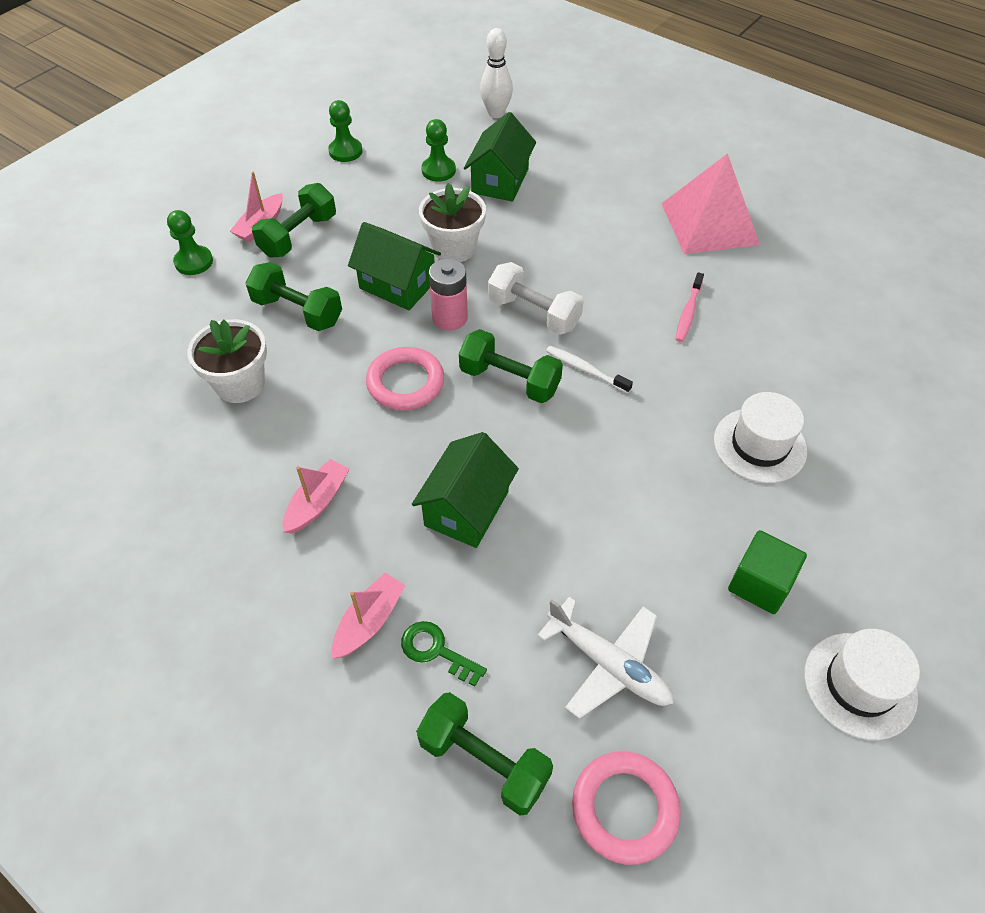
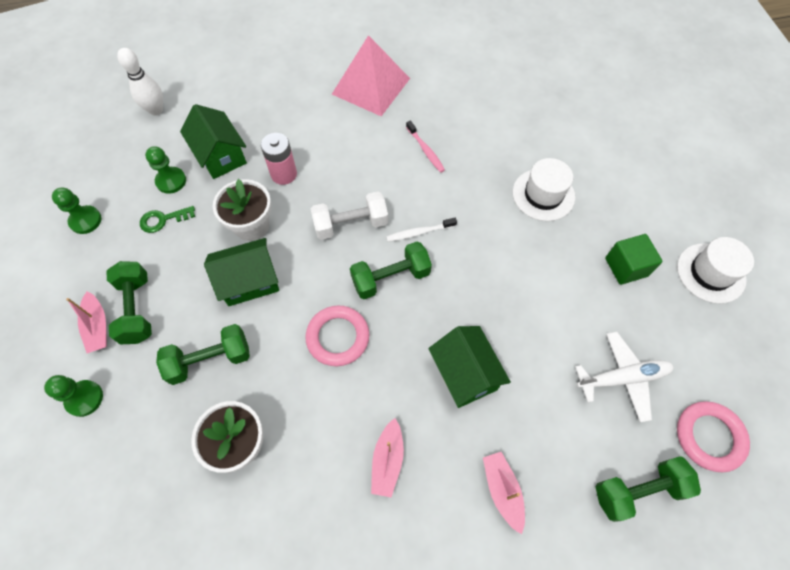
camera: 50 degrees left, 10 degrees up
pink boat [283,459,349,534] -> pink boat turned 150 degrees counterclockwise [371,418,404,497]
green key [401,621,487,687] -> green key moved to [140,206,195,233]
pink battery [429,259,468,330] -> pink battery moved to [261,133,297,185]

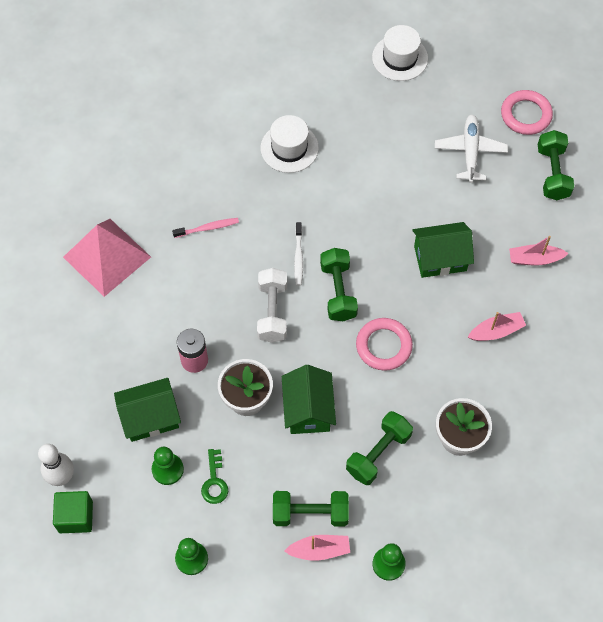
camera: 75 degrees left, 0 degrees up
green dumbbell [156,324,250,385] -> green dumbbell turned 45 degrees clockwise [346,411,413,485]
pink boat [371,418,404,497] -> pink boat turned 45 degrees counterclockwise [468,312,526,341]
green cube [605,234,663,285] -> green cube moved to [53,491,93,533]

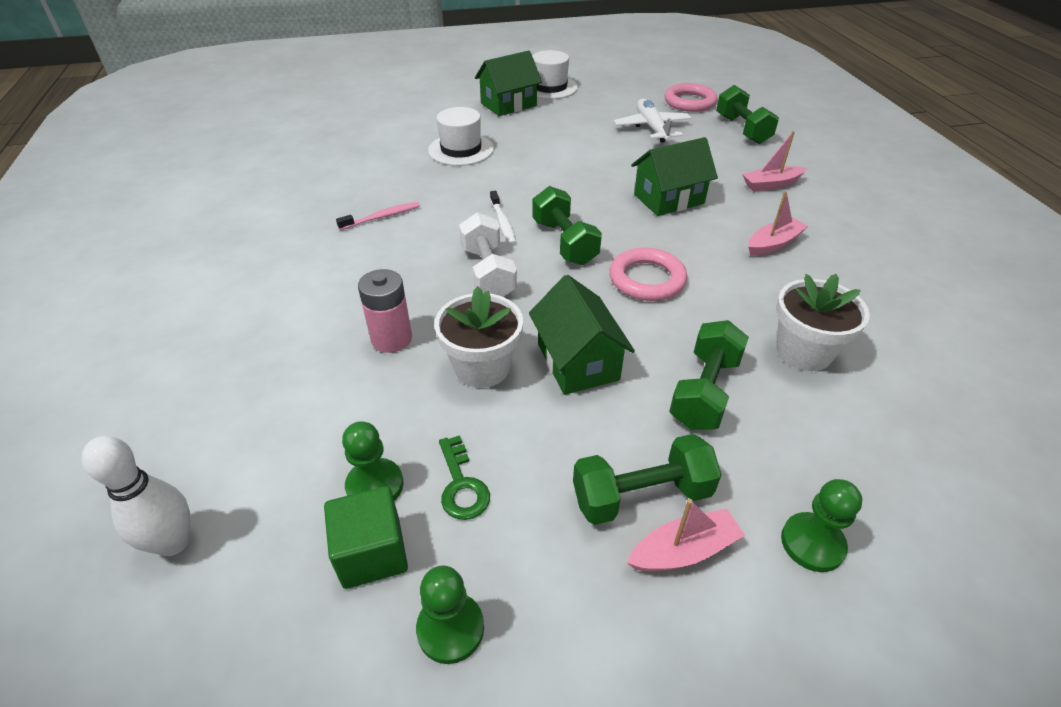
camera: 15 degrees left, 20 degrees down
green cube [53,491,93,533] -> green cube moved to [324,486,408,589]
pink pyramid [63,219,151,297] -> none
green house [114,378,181,442] -> green house moved to [475,51,542,116]

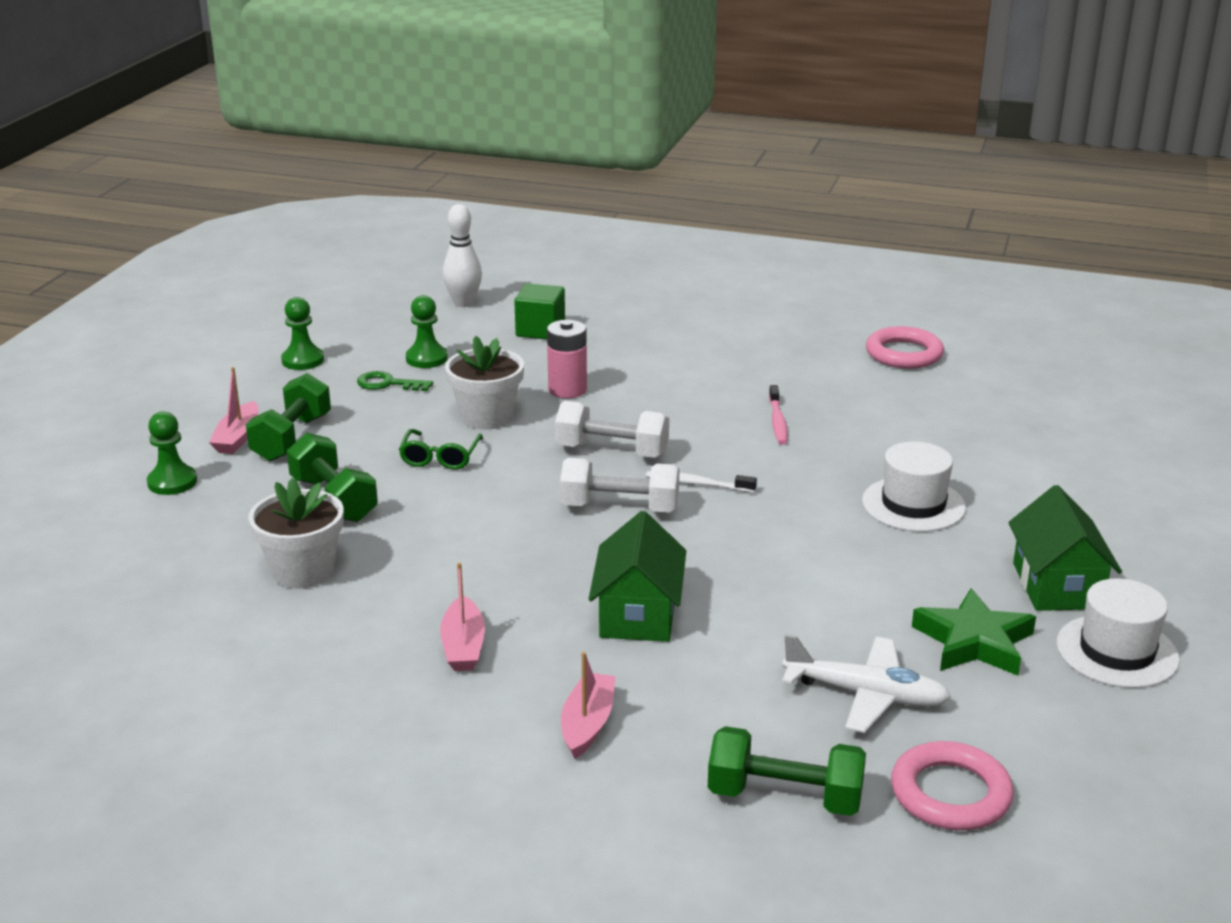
camera: 120 degrees right, 15 degrees down
green cube [324,486,408,589] -> green cube moved to [514,283,565,339]
green house [529,275,635,395] -> green glasses [399,429,483,470]
green dumbbell [532,186,602,265] -> white dumbbell [560,458,679,513]
pink ring [609,248,687,301] -> pink ring moved to [866,326,944,369]
none -> green star [912,588,1036,676]

